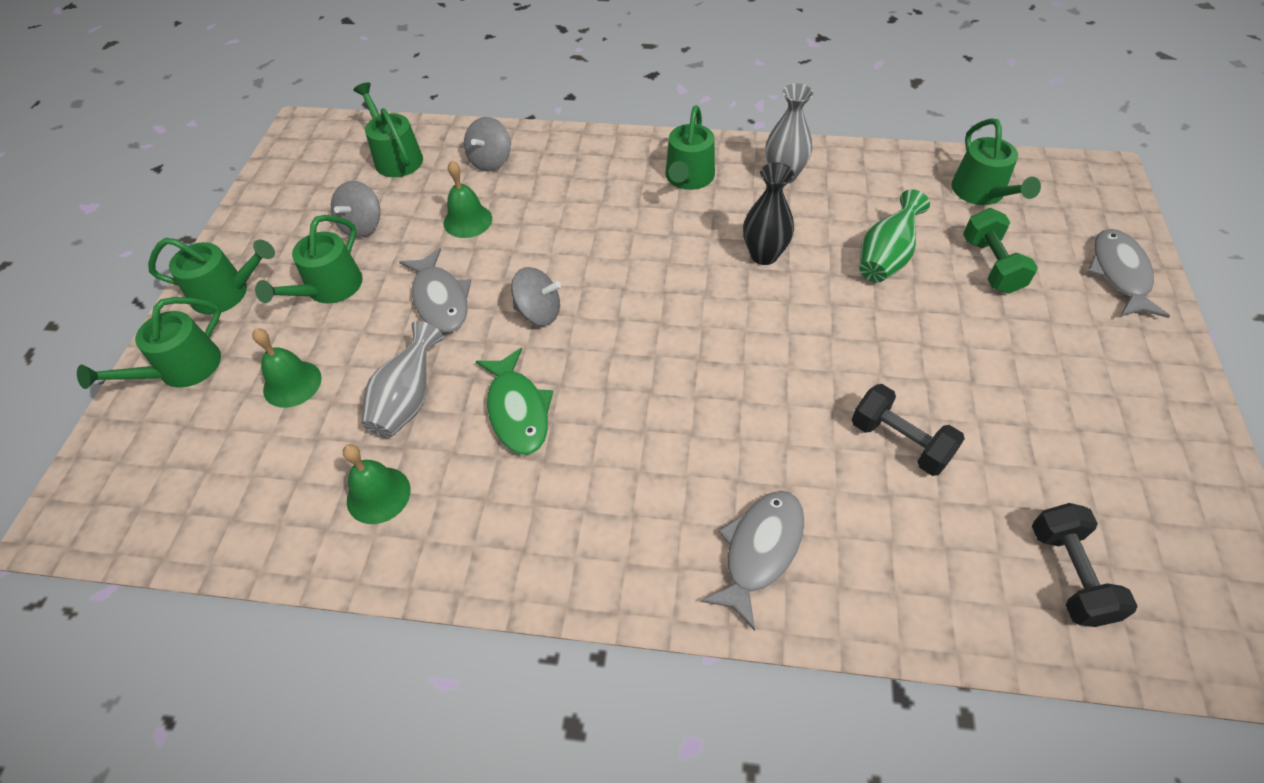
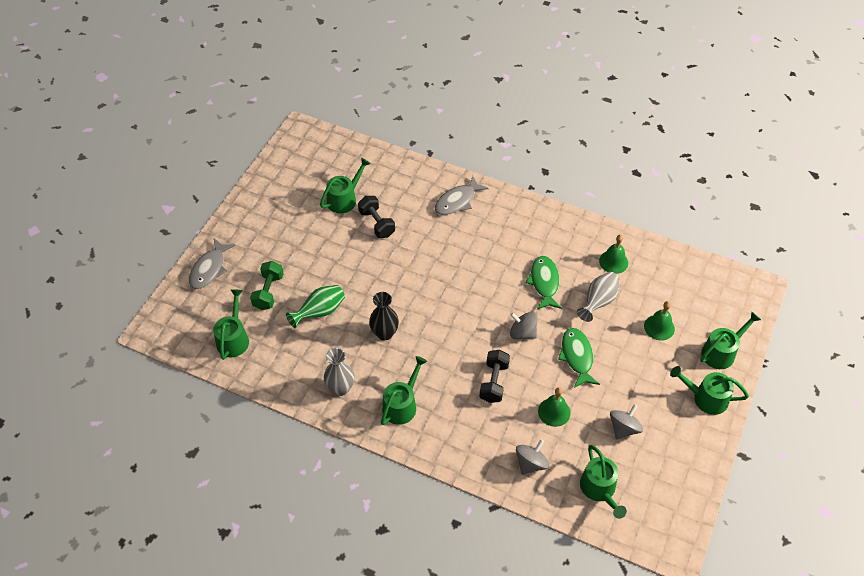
camera: 165 degrees left, 0 degrees up
green watering can [255,215,363,303] -> green watering can moved to [320,158,371,213]
grey fish [399,248,471,332] -> green fish [558,328,600,388]
black dumbbell [1032,503,1138,627] -> black dumbbell moved to [479,350,510,403]

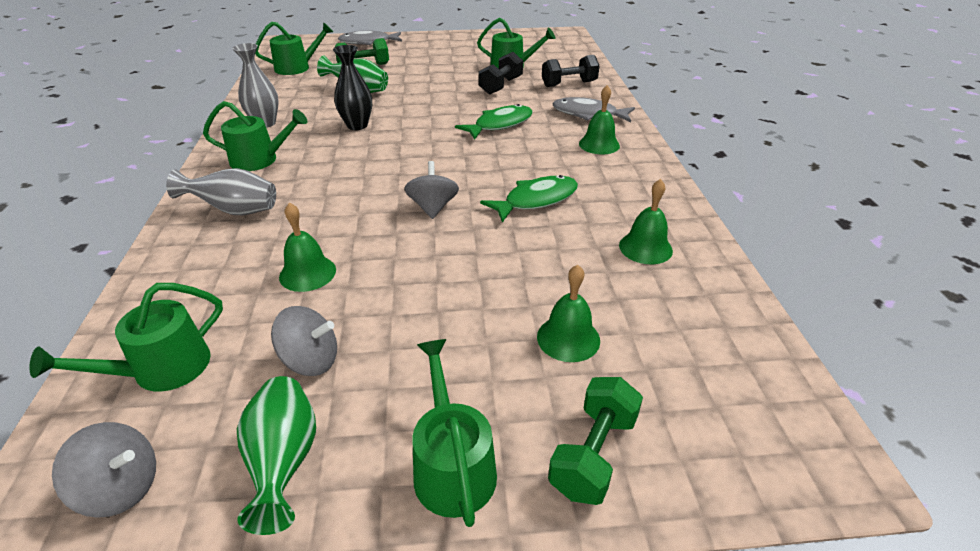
camera: 60 degrees right, 15 degrees down
black dumbbell [479,350,510,403] -> black dumbbell moved to [542,55,599,87]
grey spinning top [516,439,549,475] -> grey spinning top moved to [52,422,156,518]
green fish [558,328,600,388] -> green fish moved to [455,104,532,140]
grey vase [577,272,620,322] -> grey vase moved to [166,168,276,215]
green watering can [700,311,761,369] -> green dumbbell [548,377,643,505]
none -> green vase [237,376,316,535]
none -> green bell [579,85,620,154]

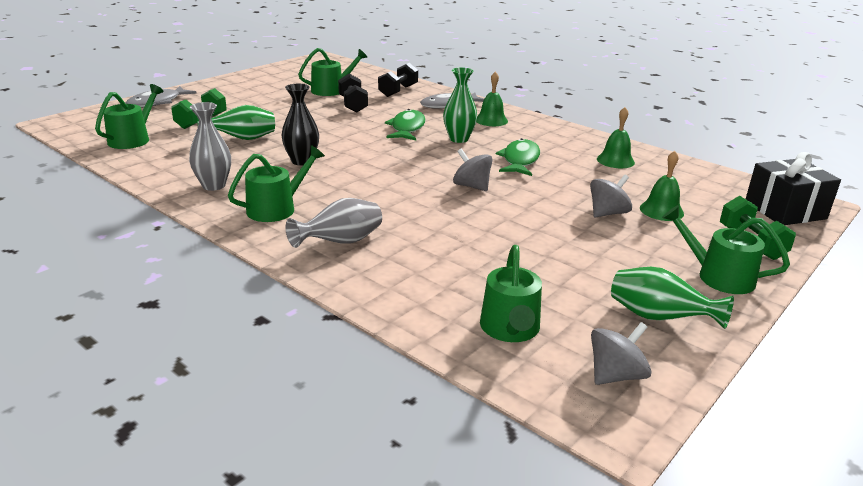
camera: 45 degrees left, 10 degrees down
grey spinning top [271,306,337,376] -> grey spinning top moved to [590,175,632,217]
green bell [279,203,336,292] -> none
none -> green vase [443,67,477,143]
none -> black gift [746,152,841,225]

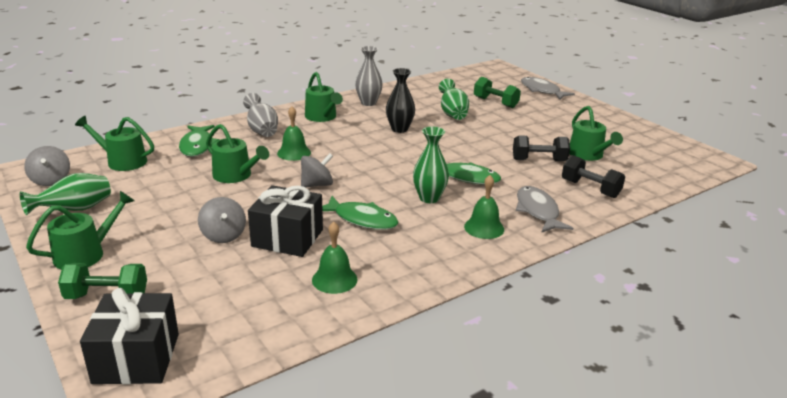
camera: 105 degrees right, 0 degrees up
green watering can [95,84,164,149] -> green watering can moved to [206,124,269,183]
green bell [640,151,684,221] -> green bell moved to [277,106,311,161]
none -> green fish [179,125,219,157]
none -> black gift [248,185,323,257]

